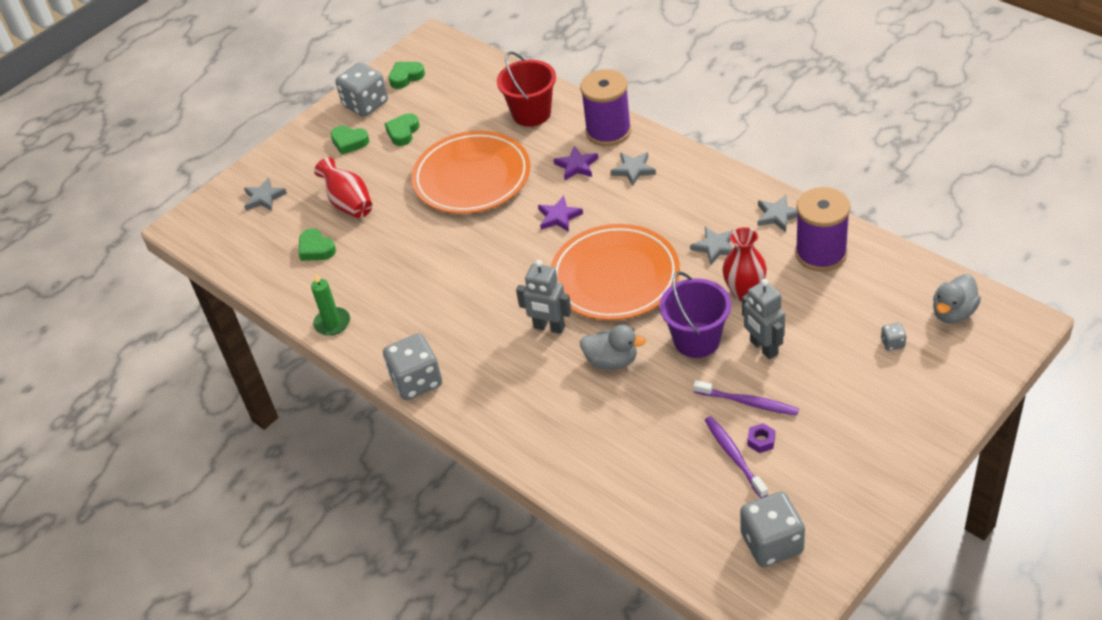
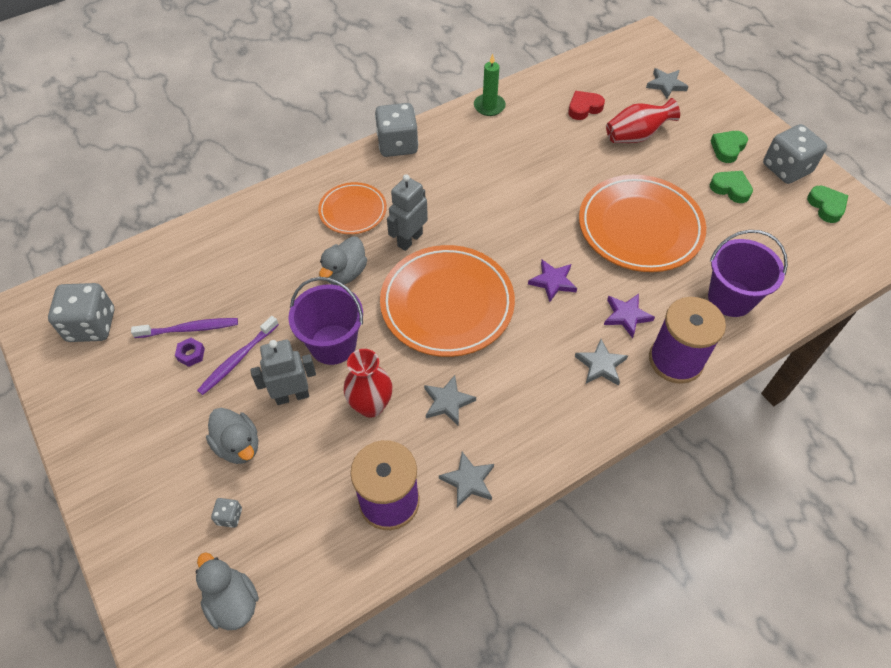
camera: 100 degrees right, 10 degrees up
green heart [298,228,336,261] -> red heart [568,91,605,120]
red bucket [497,51,556,127] -> purple bucket [708,230,788,317]
none -> grey duck [206,408,258,464]
none -> orange plate [318,182,387,234]

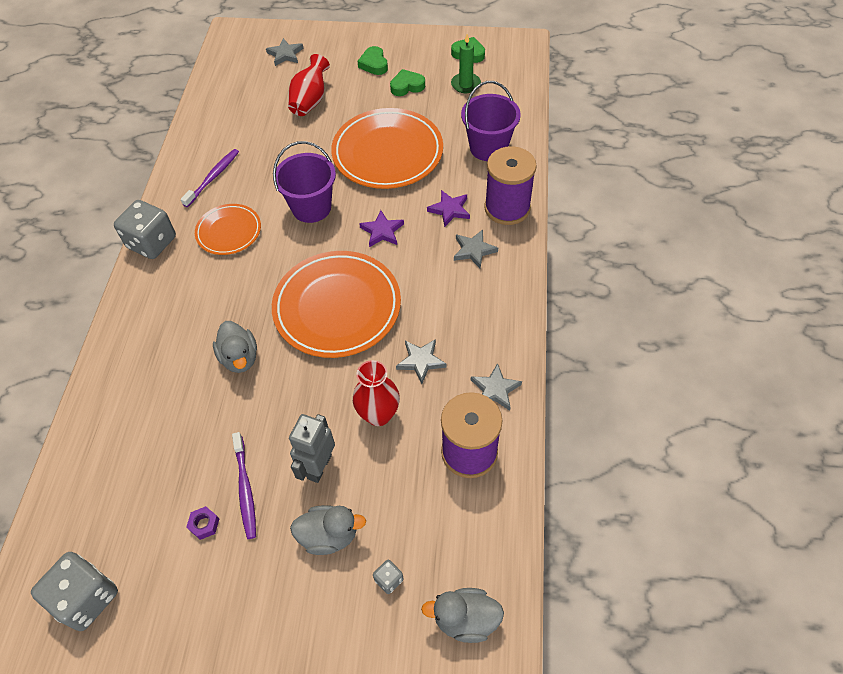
camera: 50 degrees left, 0 degrees up
purple toothbrush [131,318,238,338] -> purple toothbrush moved to [181,149,239,207]
purple bucket [288,277,363,365] -> purple bucket moved to [273,141,336,223]
orange plate [318,182,387,234] -> orange plate moved to [195,204,261,255]
grey robot [387,174,428,251] -> none
green candle [474,54,506,116] -> green candle moved to [451,34,481,93]
red heart [568,91,605,120] -> none
grey dice [763,124,827,184] -> none

